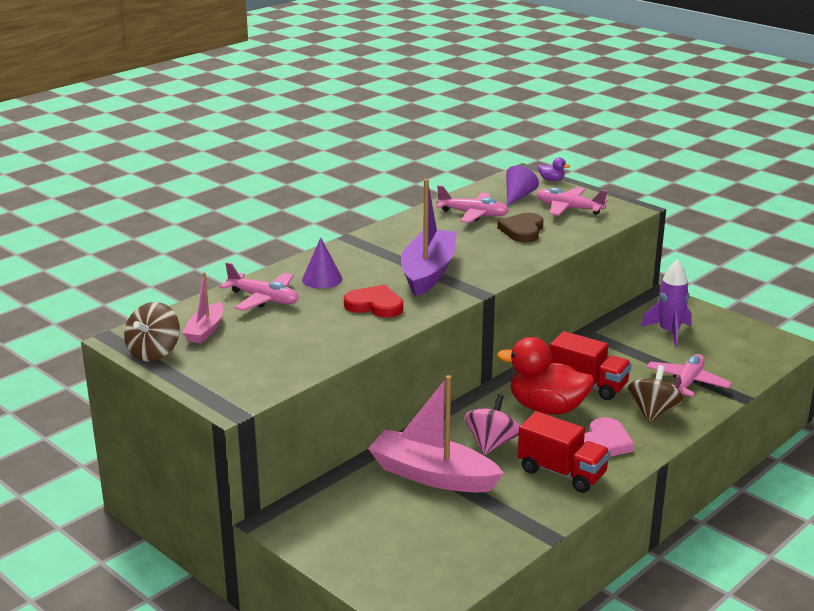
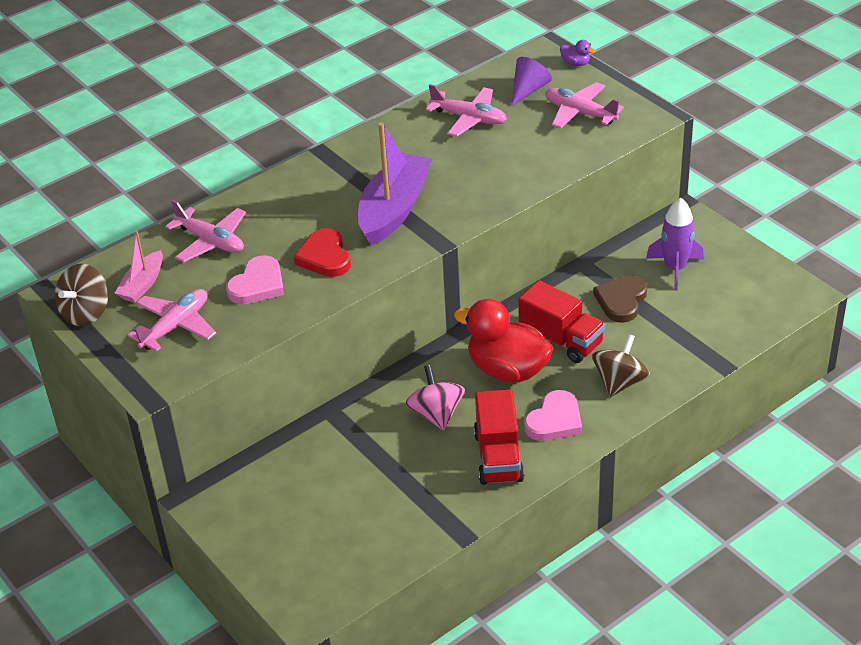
camera: 10 degrees right, 15 degrees up
purple cone [302,237,343,289] -> none
red heart [344,285,403,318] -> red heart turned 135 degrees counterclockwise [294,228,351,277]
pink boat [368,375,504,493] -> none
pink spinning top [464,394,519,455] -> pink spinning top turned 45 degrees counterclockwise [406,365,465,431]
brown heart [497,213,543,242] -> brown heart moved to [593,275,647,323]
red truck [518,411,611,493] -> red truck turned 45 degrees clockwise [474,389,524,485]
pink plane [646,354,732,397] -> pink plane moved to [128,289,216,351]
none -> pink heart [226,255,284,304]

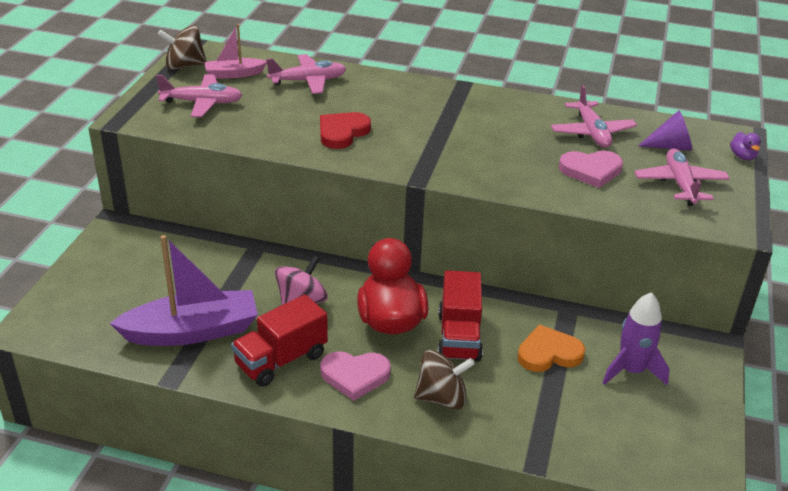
camera: 50 degrees right, 5 degrees down
pink plane [165,200,246,262] -> pink plane turned 105 degrees counterclockwise [266,54,346,94]
pink heart [226,255,284,304] -> pink heart moved to [559,151,623,188]
purple boat [358,122,432,246] -> purple boat moved to [110,235,258,346]
brown heart [593,275,647,323] -> orange heart [517,325,585,372]

